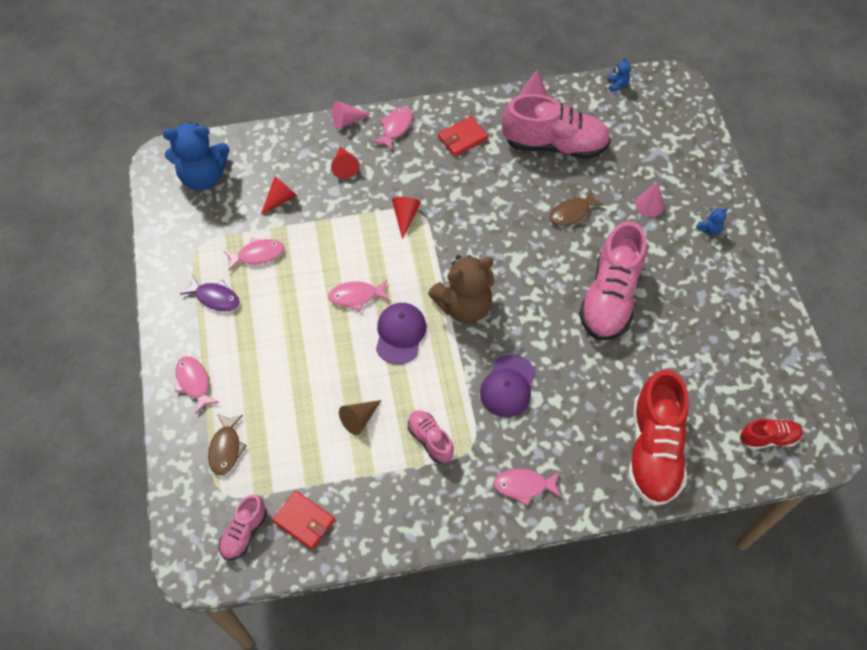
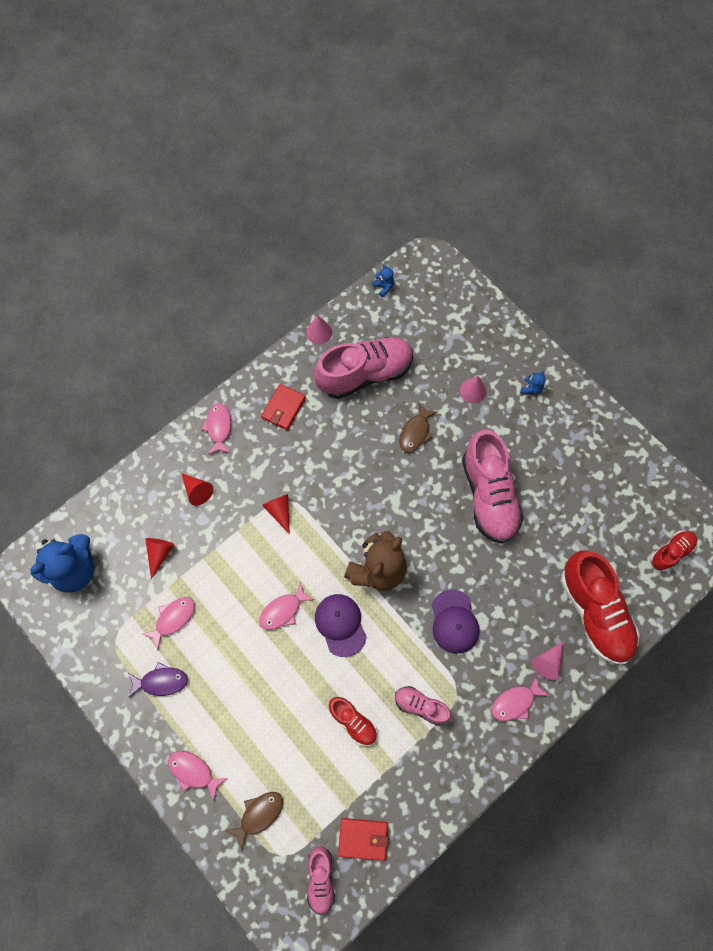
camera: 30 degrees left, 10 degrees up
brown fish [208,414,247,475] -> brown fish turned 105 degrees counterclockwise [225,792,283,851]
pink cone [332,101,371,129] -> pink cone moved to [532,641,564,680]
brown cone [339,400,381,435] -> red shoe [329,697,377,746]

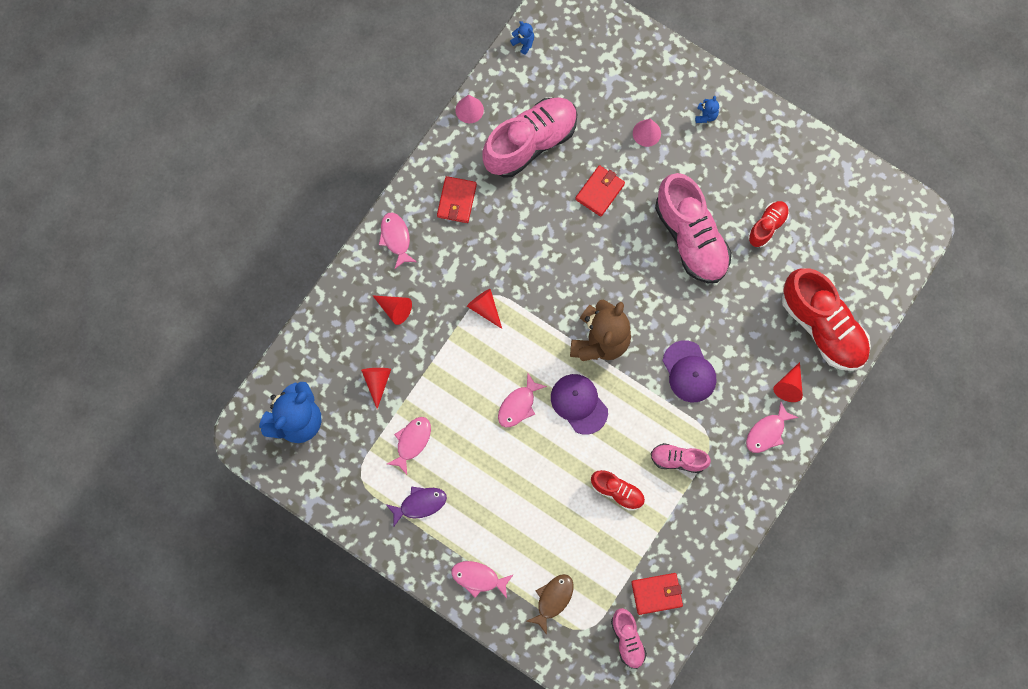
camera: 15 degrees left, 5 degrees up
brown fish [399,402,438,452] -> red wallet [575,165,625,216]
pink cone [532,641,564,680] -> red cone [773,362,803,402]
red shoe [651,531,697,571] -> red shoe moved to [748,201,789,247]

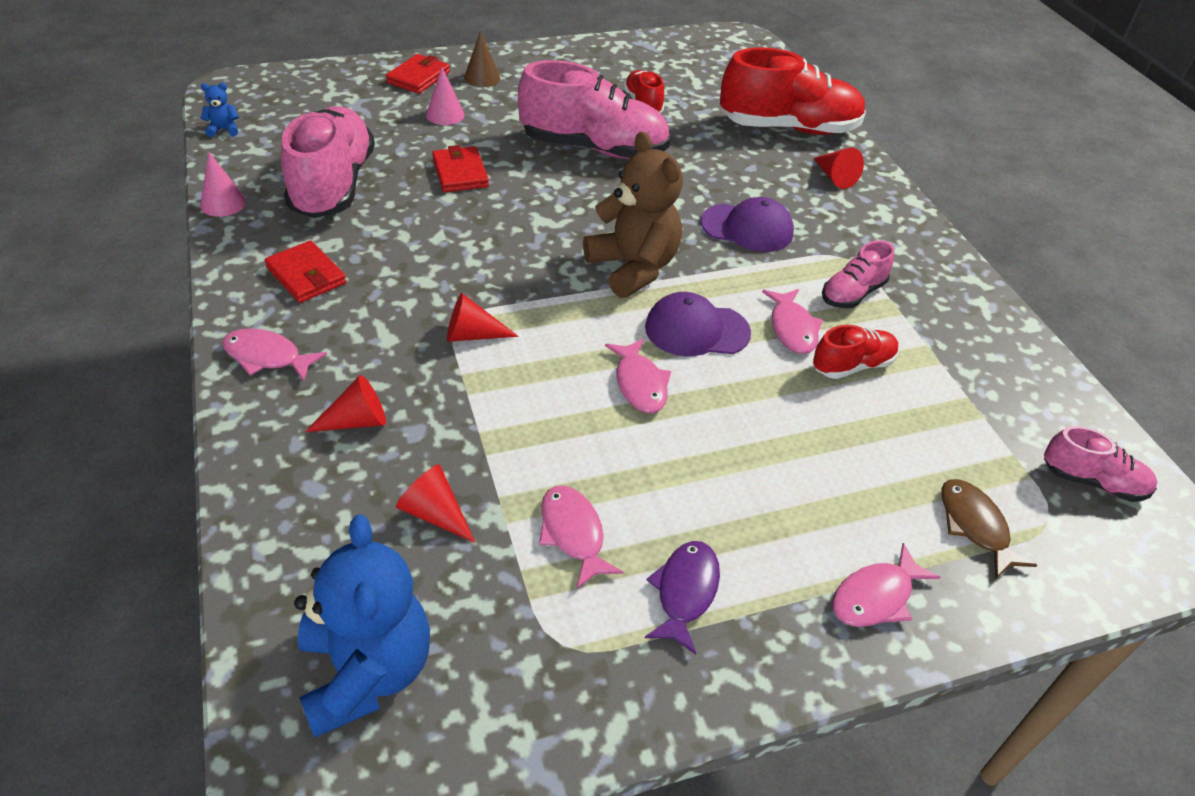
camera: 55 degrees left, 30 degrees down
red wallet [631,573,683,615] -> red wallet moved to [386,54,450,94]
blue teddy bear [695,96,719,123] -> brown cone [464,31,500,87]
pink fish [746,402,799,453] -> pink fish moved to [762,289,823,354]

